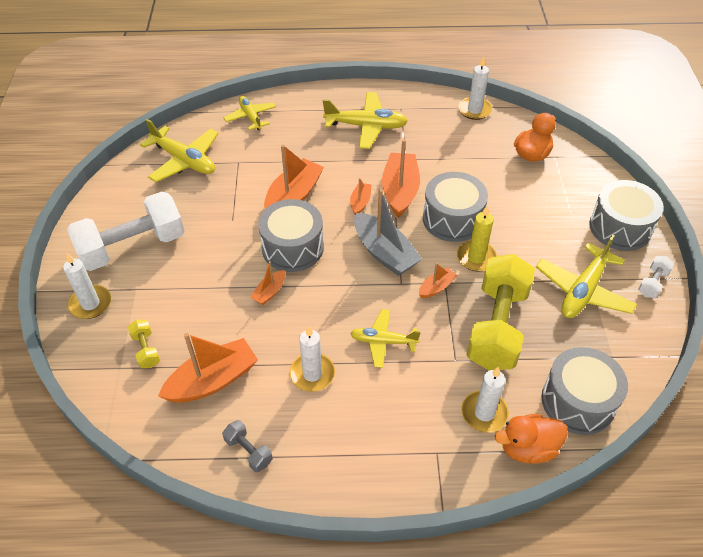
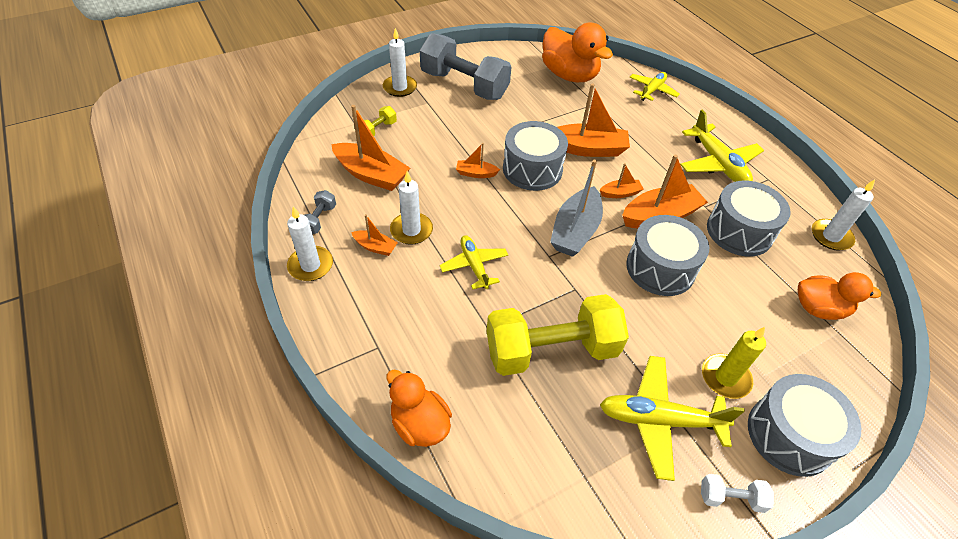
camera: 60 degrees right, 0 degrees up
white dumbbell [67,192,185,271] -> grey dumbbell [420,33,511,100]
yellow plane [140,119,219,182] -> orange duck [542,22,613,82]
orange boat [419,263,458,298] -> orange boat moved to [351,214,398,256]
yellow candle [457,205,497,271] -> yellow candle moved to [702,327,766,399]
white candle [461,367,509,433] -> white candle moved to [287,206,333,281]
grey drum [541,347,628,435] -> grey drum moved to [707,181,791,257]

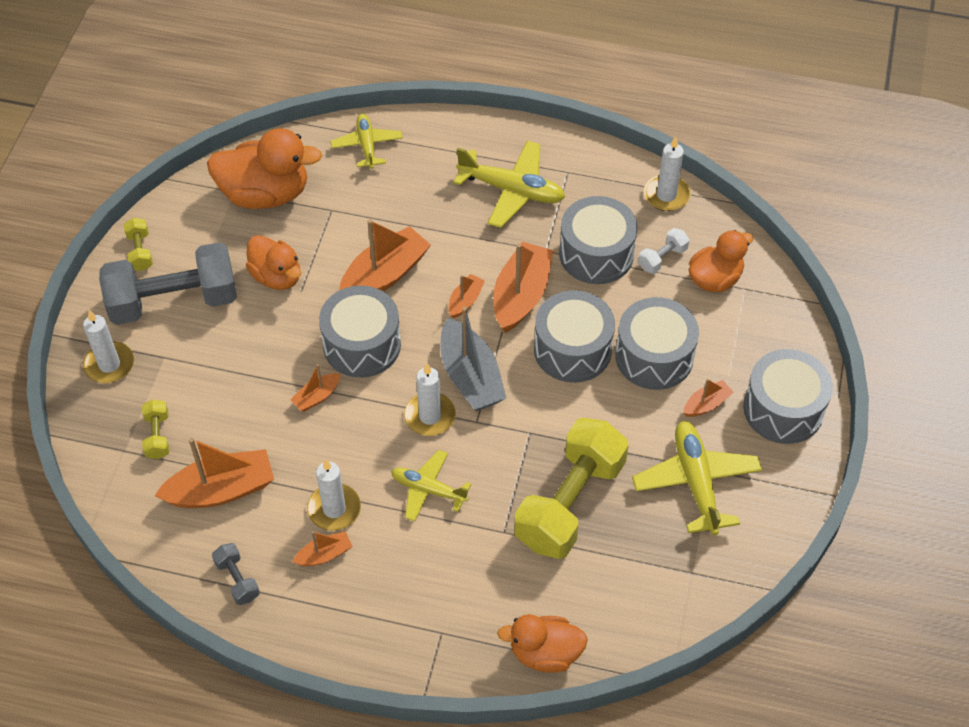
camera: 45 degrees left, 5 degrees up
white candle [287,206,333,281] -> white candle moved to [404,363,456,436]
yellow plane [600,356,745,481] -> yellow plane turned 120 degrees clockwise [632,421,762,535]
white dumbbell [701,474,774,513] -> white dumbbell moved to [638,228,690,274]
yellow candle [702,327,766,399] -> orange boat [683,379,734,417]
none -> yellow dumbbell [124,218,153,271]
none -> orange duck [246,235,301,290]
none -> grey drum [615,297,699,390]

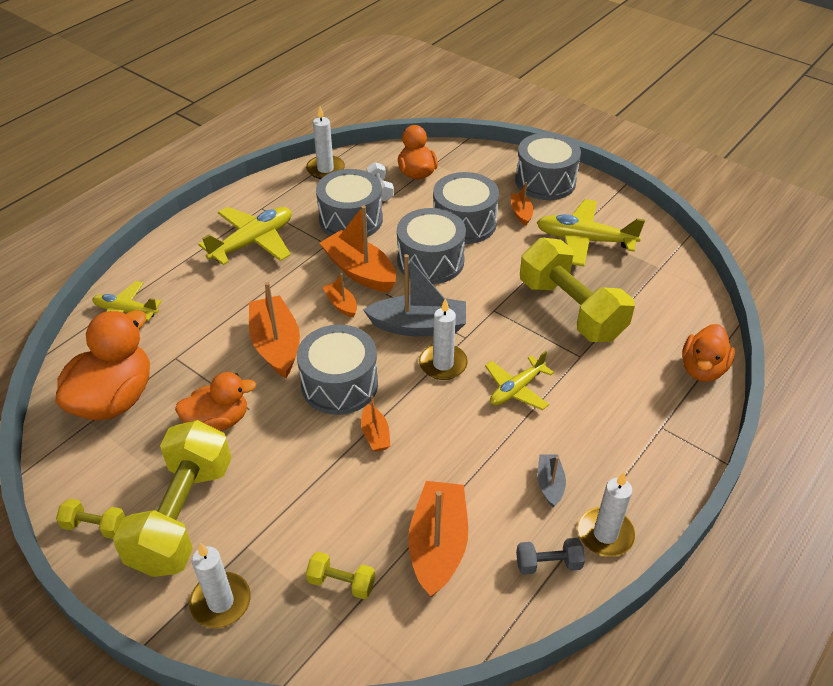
camera: 65 degrees left, 10 degrees down
grey dumbbell [99,242,237,325] -> yellow dumbbell [113,420,232,577]
orange boat [293,531,353,566] -> grey boat [537,455,566,507]
white candle [307,459,361,531] -> white candle moved to [578,472,636,557]

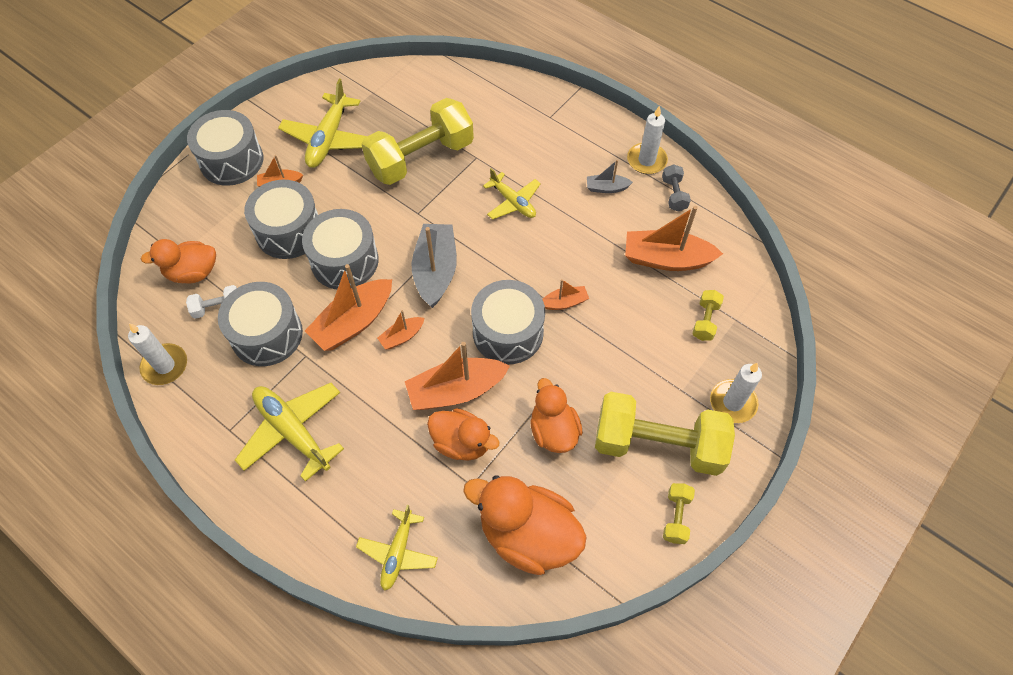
camera: 90 degrees left, 15 degrees up
white candle [419,298,468,380] -> none
orange duck [682,324,735,382] -> orange duck moved to [427,408,500,461]

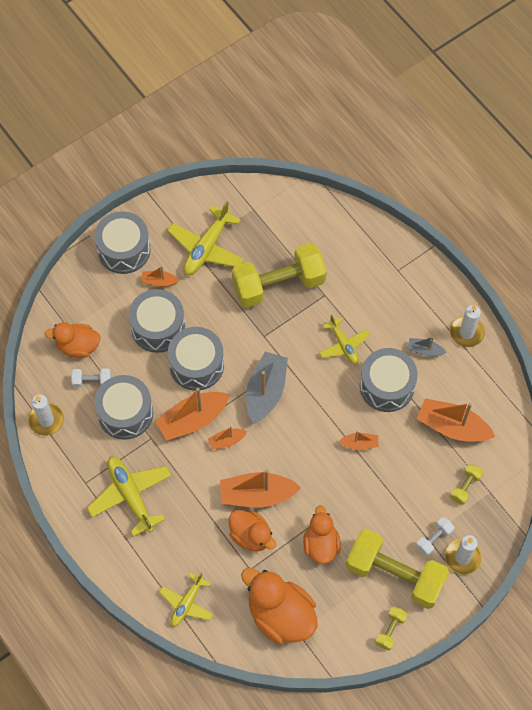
camera: 15 degrees right, 5 degrees up
grey drum [471,280,545,364] -> grey drum moved to [360,348,418,412]
grey dumbbell [662,164,691,212] -> none
none -> white dumbbell [416,517,454,556]

